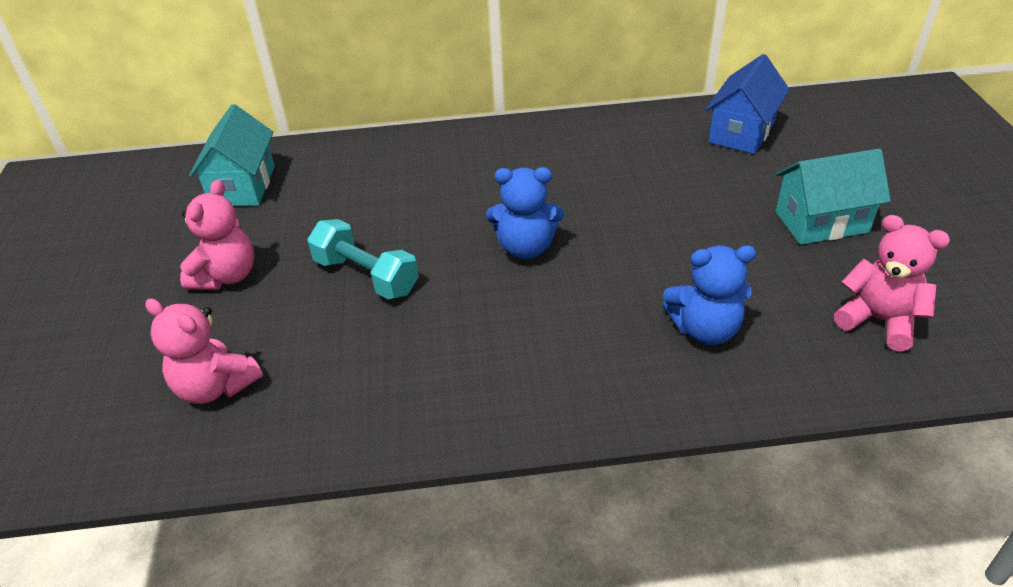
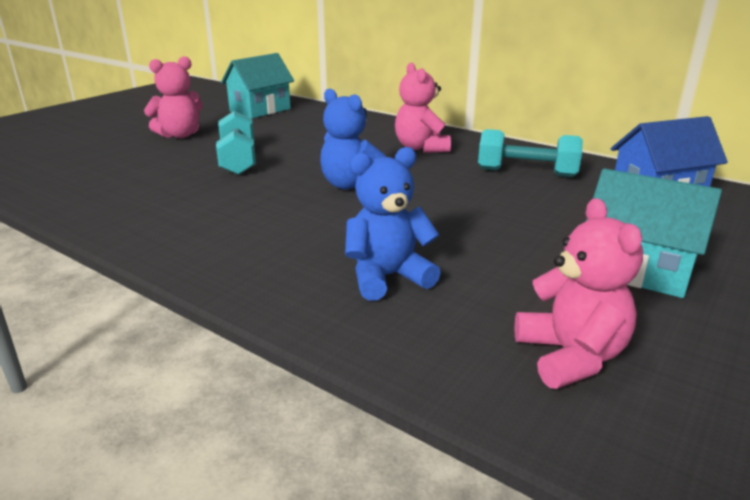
camera: 40 degrees right, 15 degrees down
pink teddy bear [145,298,263,404] -> pink teddy bear moved to [395,63,451,153]
blue teddy bear [662,245,756,345] -> blue teddy bear turned 120 degrees clockwise [345,147,441,301]
none -> turquoise dumbbell [478,129,583,177]

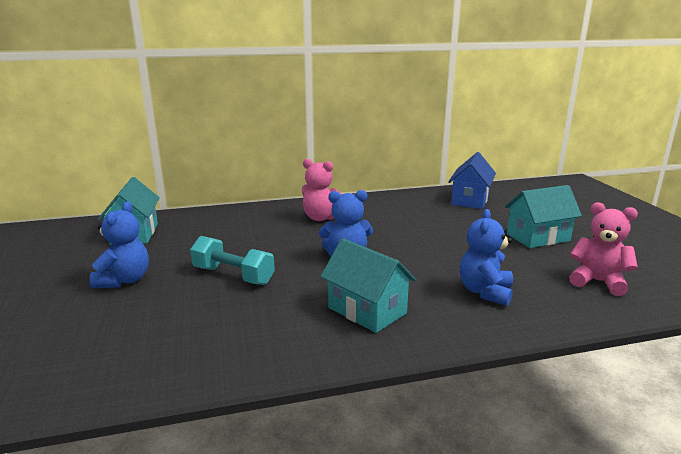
camera: 50 degrees left, 5 degrees down
pink teddy bear [144,56,203,138] -> blue teddy bear [89,201,149,288]
turquoise dumbbell [478,129,583,177] -> none
none -> turquoise house [320,238,416,333]

